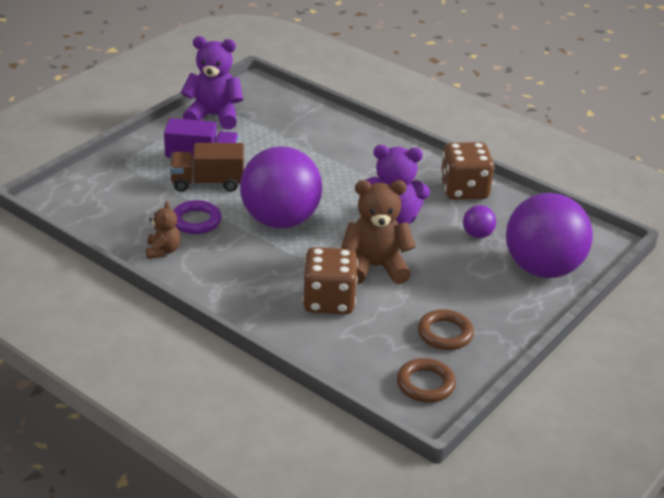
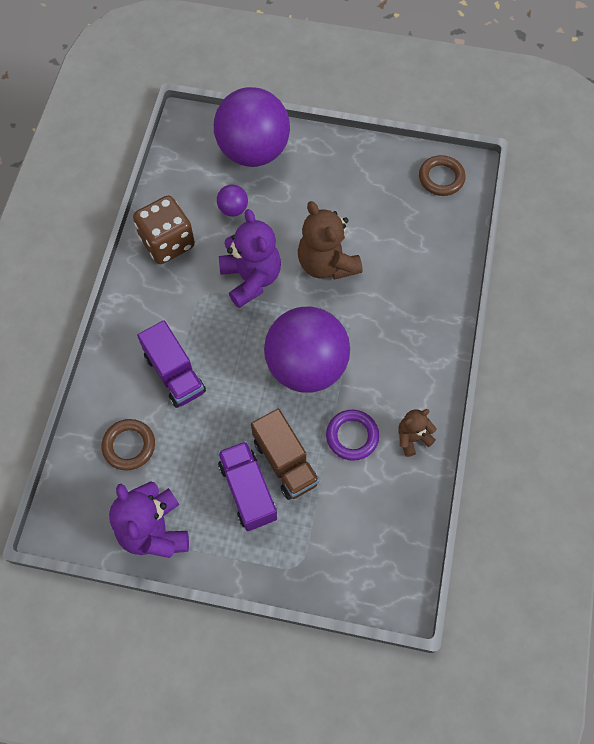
camera: 115 degrees left, 30 degrees up
brown dice [303,247,358,314] -> none
brown ring [418,309,474,350] -> brown ring moved to [102,419,155,470]
none -> purple truck [137,320,206,408]

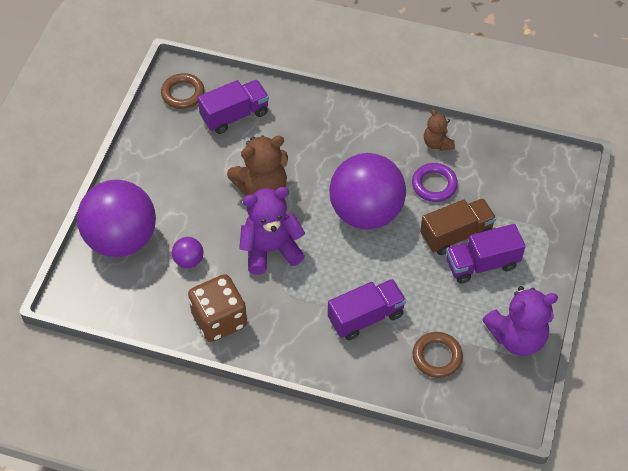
camera: 85 degrees left, 10 degrees down
none -> purple truck [198,80,269,134]

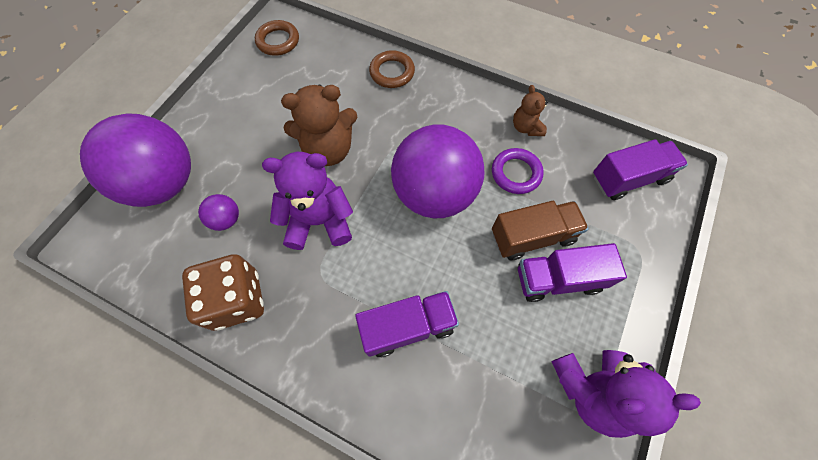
camera: 10 degrees right, 10 degrees up
purple truck [198,80,269,134] -> purple truck moved to [593,139,688,200]
brown ring [413,332,463,378] -> brown ring moved to [369,50,415,88]

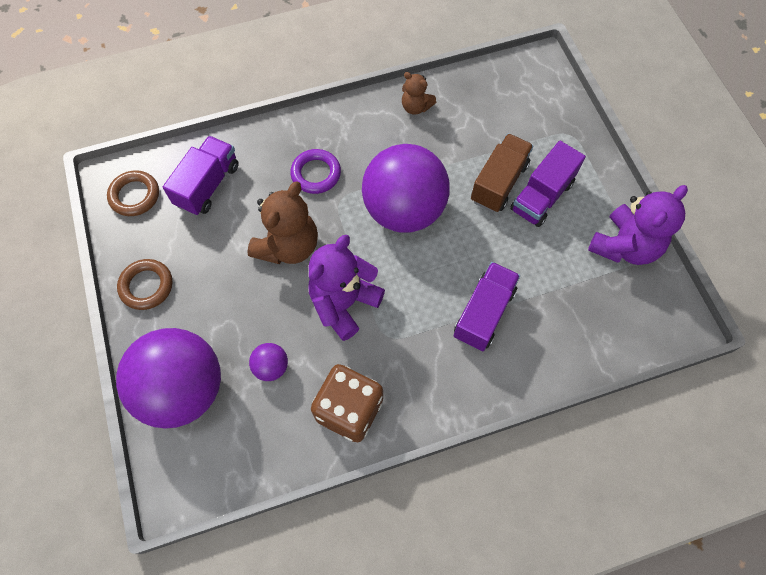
camera: 45 degrees left, 0 degrees up
brown ring [369,50,415,88] -> brown ring moved to [117,259,172,310]
purple ring [492,148,544,194] -> purple ring moved to [290,149,341,194]
purple truck [593,139,688,200] -> purple truck moved to [163,136,239,216]

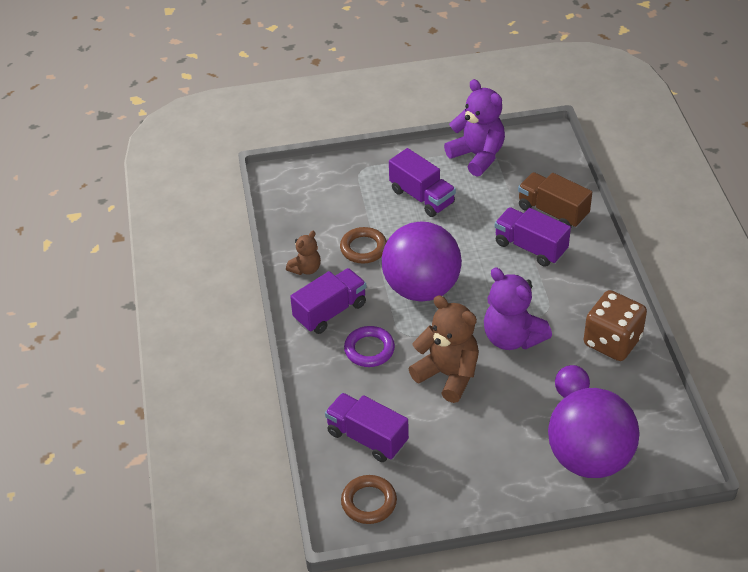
camera: 80 degrees left, 20 degrees down
brown ring [117,259,172,310] -> brown ring moved to [340,227,387,263]
brown truck [471,133,534,212] -> brown truck moved to [518,172,592,228]
none -> purple truck [290,268,366,334]

